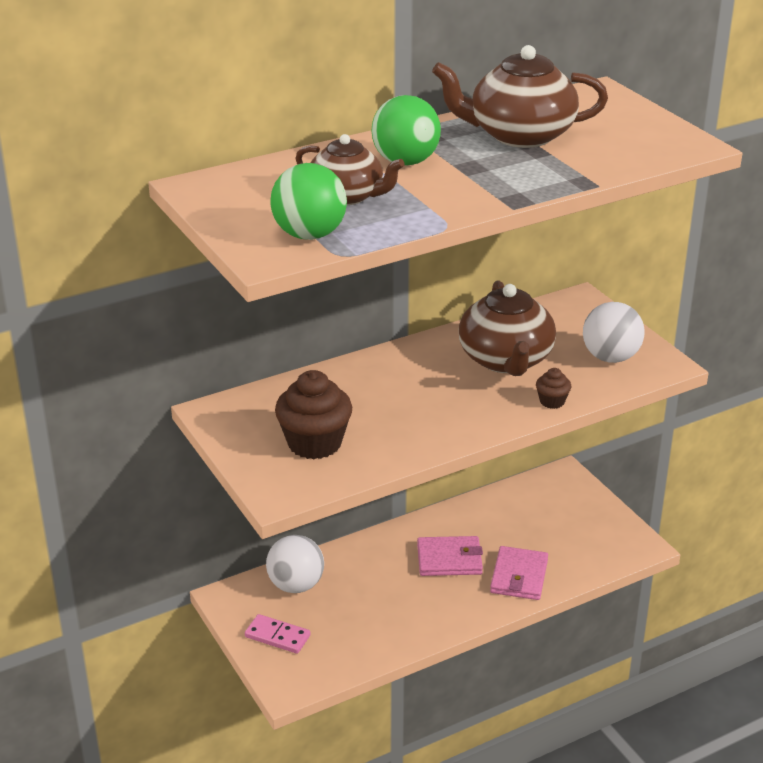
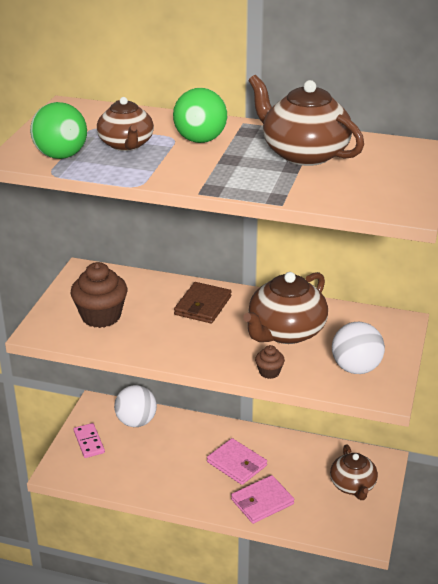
camera: 45 degrees right, 0 degrees up
none -> brown wallet [174,282,231,323]
none -> brown teapot [330,444,378,500]

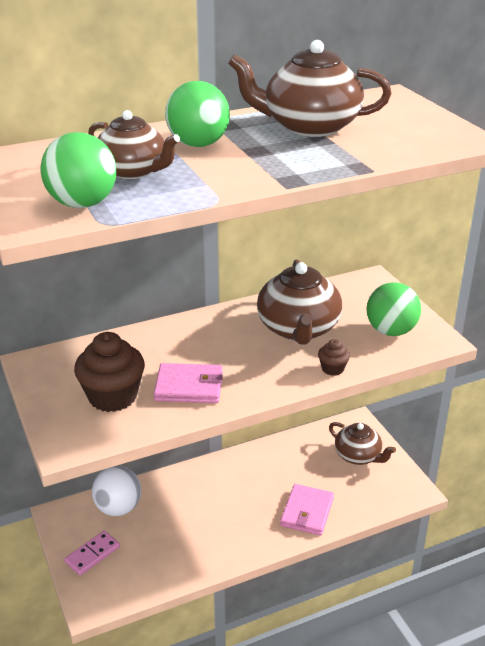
camera: 40 degrees left, 0 degrees up
pink domino [74,423,105,458] -> pink domino turned 75 degrees counterclockwise [64,531,120,576]
brown wallet [174,282,231,323] -> none
pink wallet [207,438,267,485] -> pink wallet moved to [153,363,223,403]
white ball [332,322,385,374] -> green ball [366,282,421,336]

